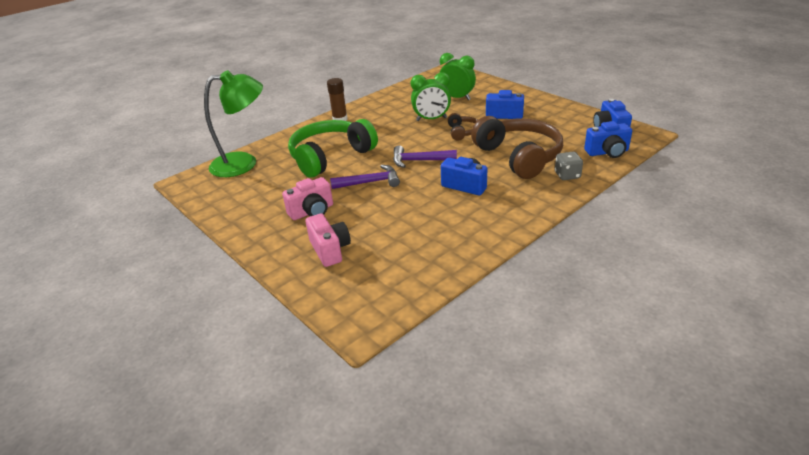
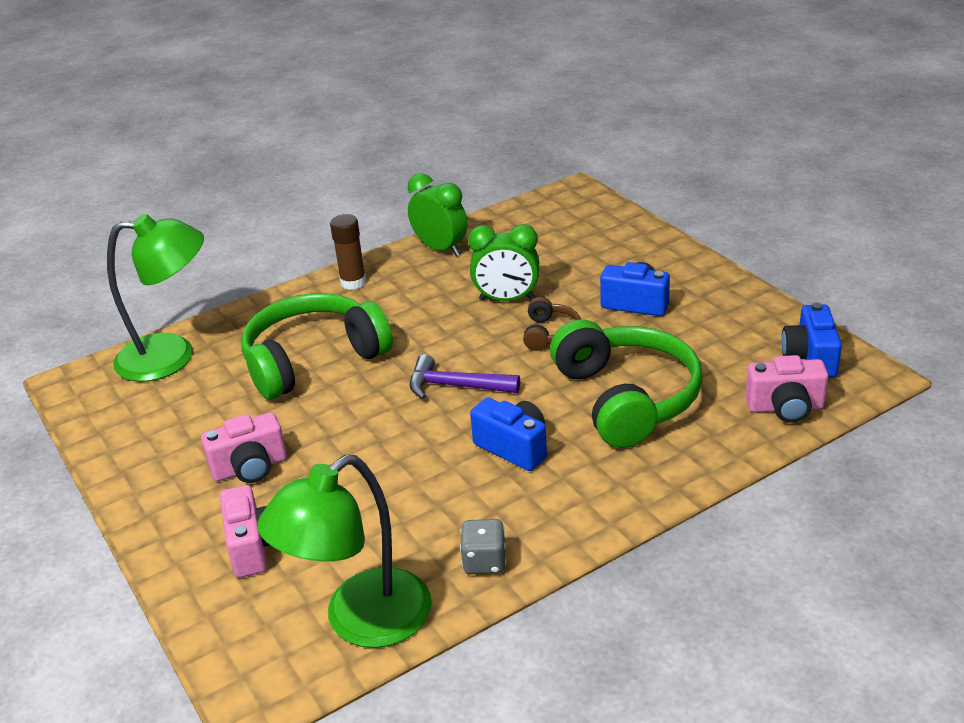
camera: 10 degrees right, 0 degrees up
purple hammer [330,164,400,189] -> none
green clock [440,53,476,100] -> green clock moved to [408,173,468,256]
brown headphones [471,116,563,179] -> green headphones [550,319,703,448]
grey dice [555,152,583,180] -> grey dice moved to [460,519,506,574]
blue camera [584,121,632,158] -> pink camera [745,355,828,423]
none -> green lamp [257,455,432,648]

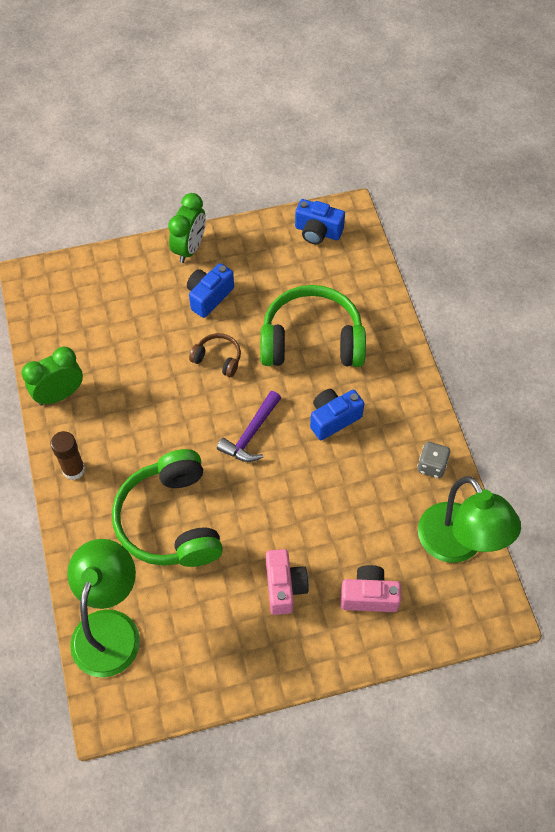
camera: 75 degrees left, 25 degrees up
green clock [468,224,539,301] -> green clock moved to [168,193,206,263]
pink camera [745,355,828,423] -> none

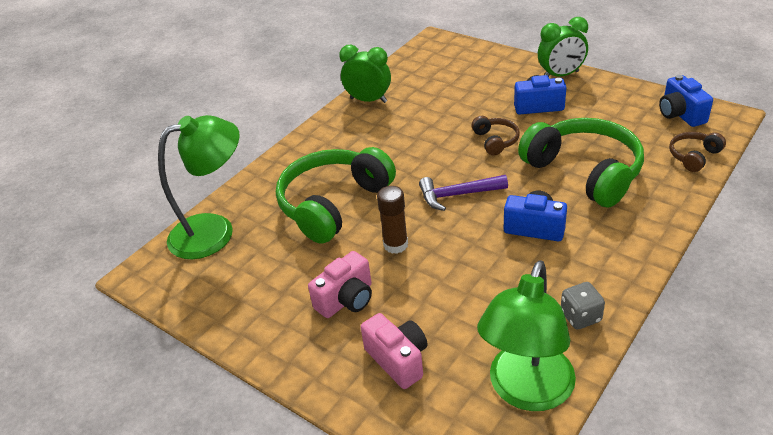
camera: 55 degrees right, 20 degrees down
brown glue stick [51,431,85,480] -> brown glue stick moved to [377,186,408,254]
none -> brown headphones [669,132,726,172]

